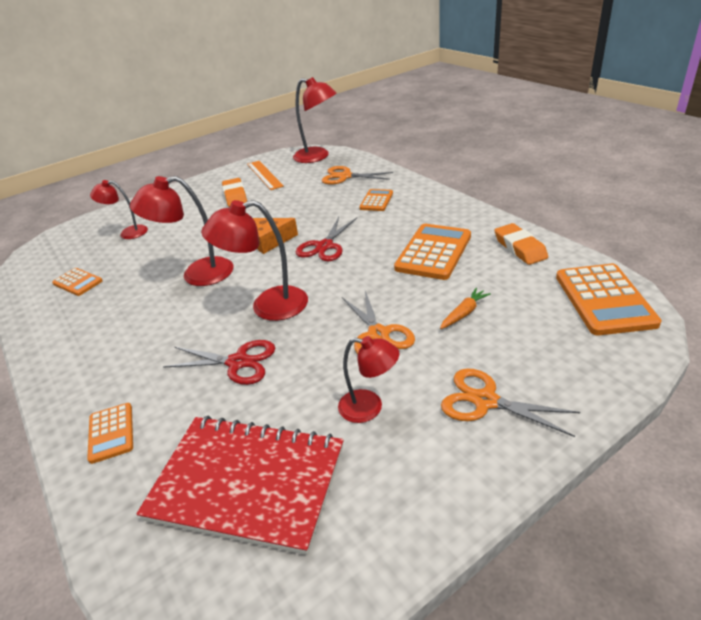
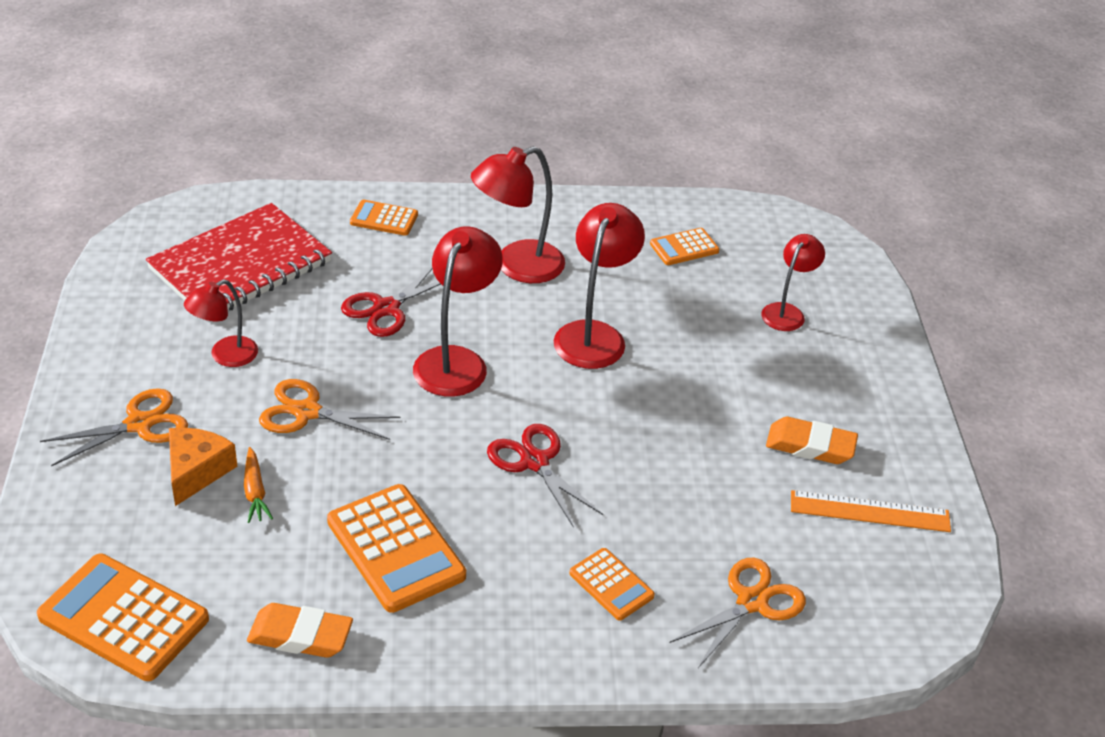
camera: 115 degrees right, 5 degrees up
orange cheese [253,218,298,254] -> orange cheese moved to [169,428,238,506]
red lamp [293,77,337,163] -> red lamp moved to [471,146,565,283]

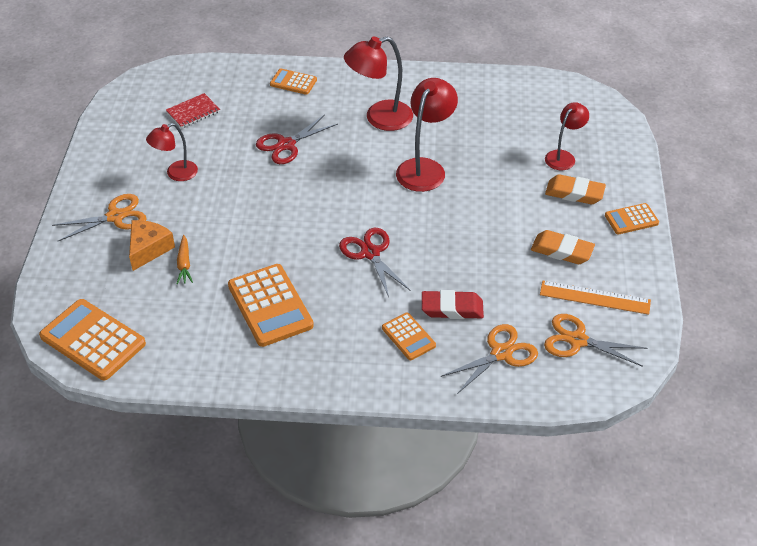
camera: 10 degrees right, 5 degrees up
red notebook [146,203,332,321] -> red notebook [166,93,220,128], size x0.44
orange eraser [247,603,353,658] -> orange eraser moved to [545,175,606,204]
orange scissors [259,379,401,440] -> orange scissors moved to [544,314,648,367]
red lamp [413,226,503,397] -> none
orange calculator [650,228,719,265] -> orange calculator moved to [605,203,659,234]
none -> red eraser [422,290,484,319]

